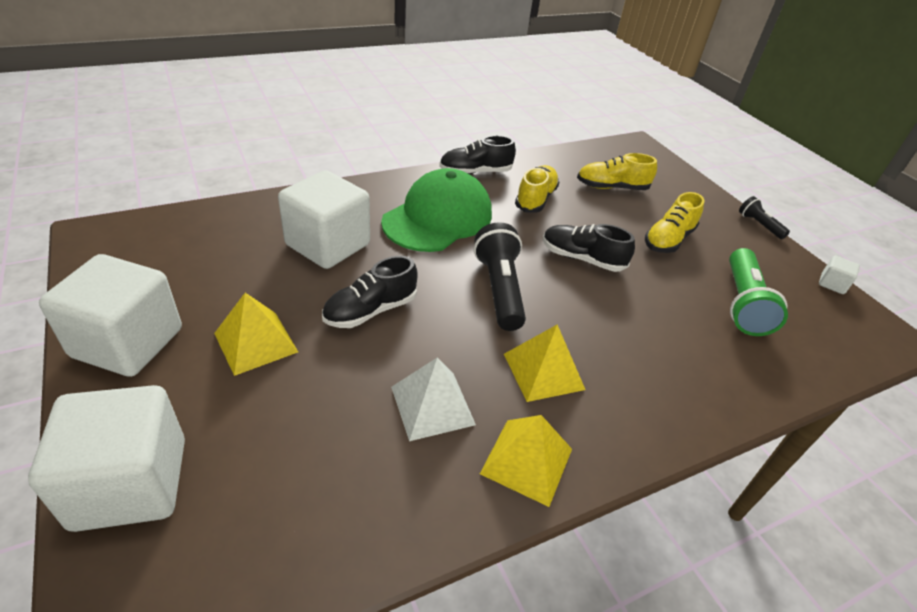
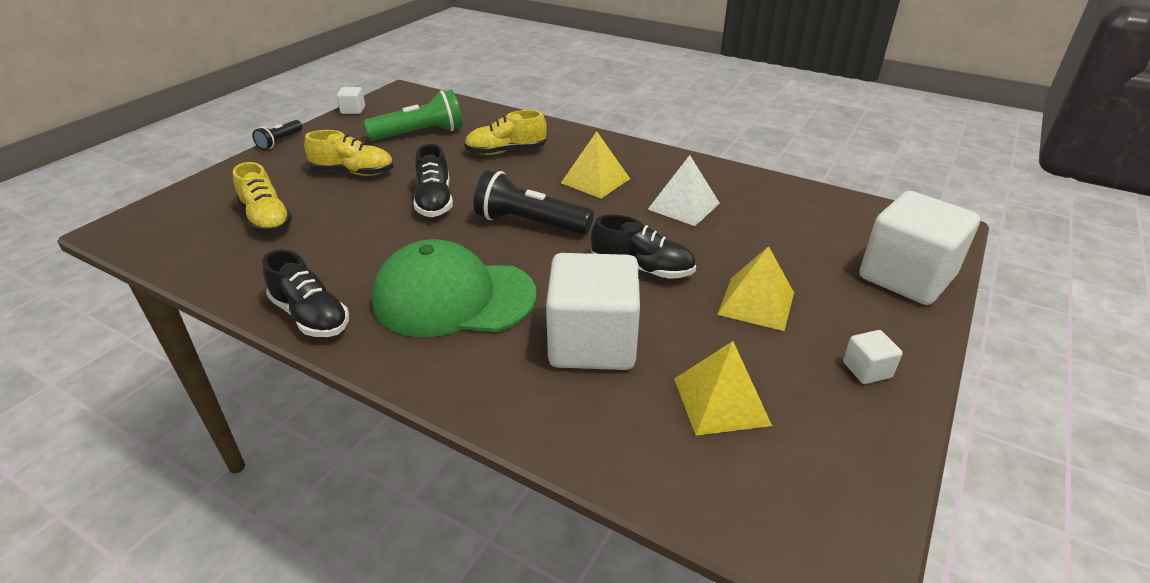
camera: 120 degrees left, 5 degrees down
white cube [39,254,182,377] -> white cube [843,330,902,384], size x0.42
black flashlight [474,222,526,331] -> black flashlight turned 60 degrees clockwise [473,170,594,235]
yellow pyramid [480,415,572,507] -> yellow pyramid moved to [674,341,772,436]
yellow shoe [515,165,559,213] -> yellow shoe moved to [464,110,547,155]

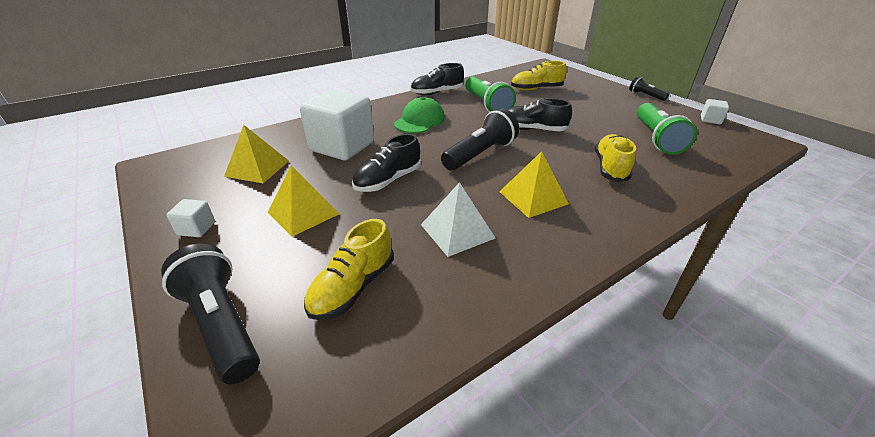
camera: 115 degrees right, 0 degrees up
yellow shoe [304,130,394,176] -> yellow shoe moved to [304,219,394,320]
green cap [372,239,537,337] -> green cap [394,97,445,133], size x0.64
white cube [859,191,980,305] -> black flashlight [161,243,260,385]
none -> green flashlight [465,76,516,112]

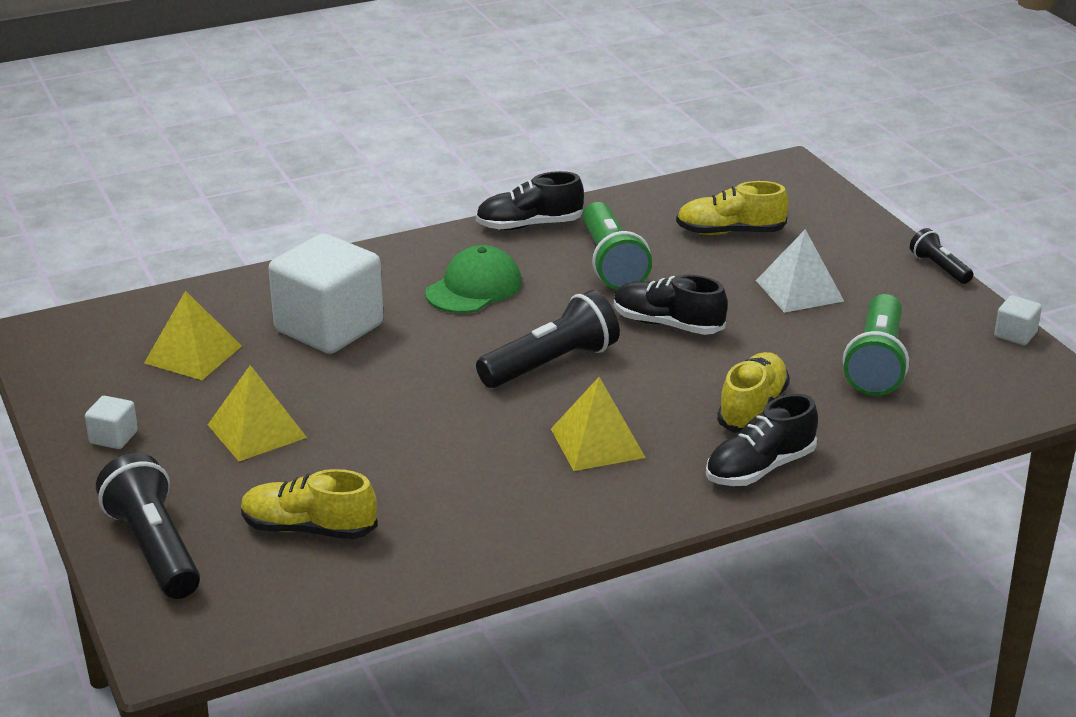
camera: 10 degrees right, 5 degrees down
yellow shoe [304,219,394,320] -> yellow shoe turned 60 degrees clockwise [241,469,378,539]
black shoe [352,134,421,192] -> black shoe moved to [706,394,818,486]
white pyramid [421,182,495,257] -> white pyramid moved to [756,229,844,313]

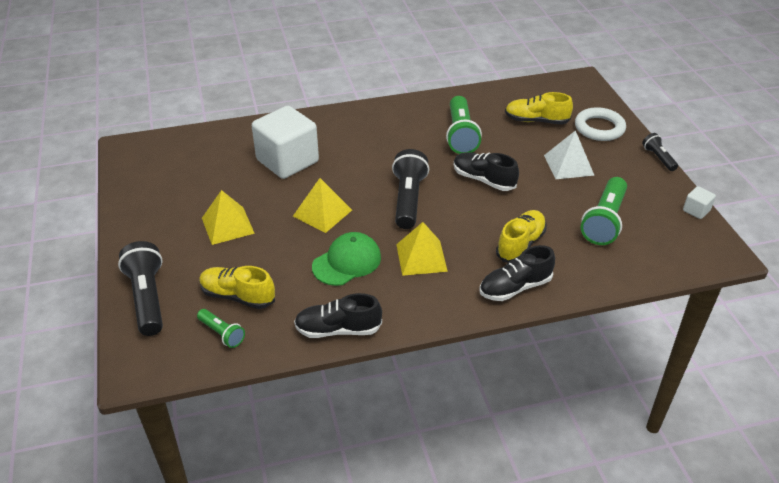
camera: 10 degrees right, 10 degrees up
white cube [85,396,138,449] -> none
yellow pyramid [144,291,242,380] -> yellow pyramid moved to [293,178,352,233]
green cap [425,245,522,313] -> green cap moved to [312,232,381,286]
black shoe [476,171,584,230] -> black shoe moved to [294,293,382,338]
black flashlight [476,290,620,388] -> black flashlight turned 60 degrees counterclockwise [392,149,429,229]
none -> green flashlight [197,309,245,348]
none -> white ring [575,107,626,141]

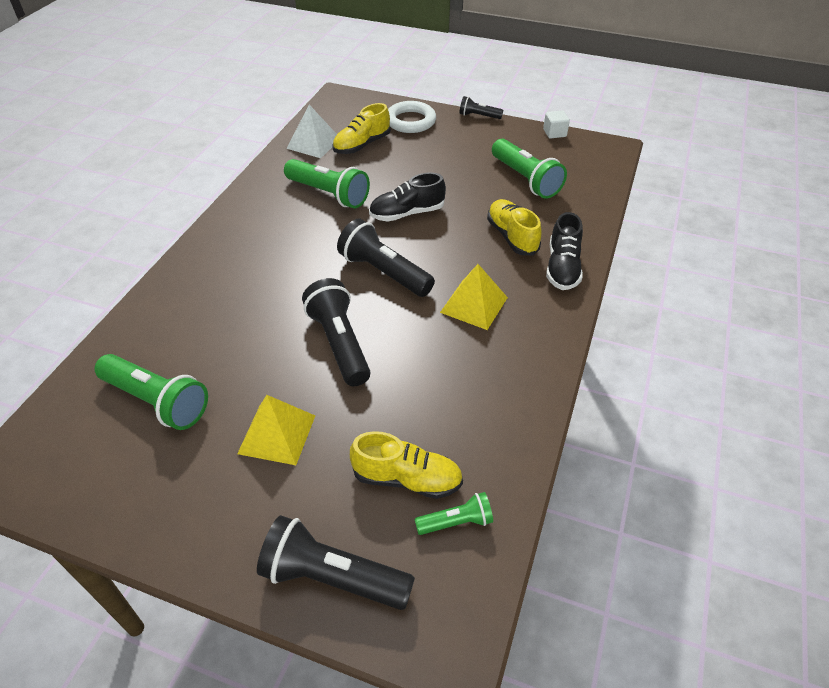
camera: 55 degrees left, 5 degrees up
yellow shoe [199,266,275,309] -> yellow shoe turned 135 degrees counterclockwise [350,431,463,499]
white cube [252,106,319,179] -> none
yellow pyramid [293,178,352,233] -> black flashlight [302,278,371,386]
black shoe [294,293,382,338] -> none
green cap [312,232,381,286] -> none
white pyramid [544,130,594,179] -> white pyramid moved to [286,105,337,158]
none -> green flashlight [95,354,208,430]

